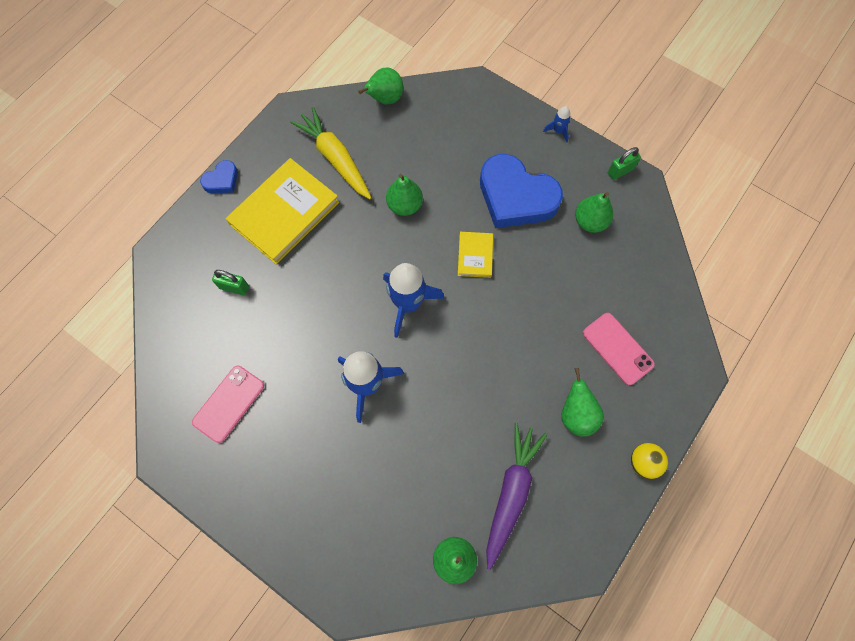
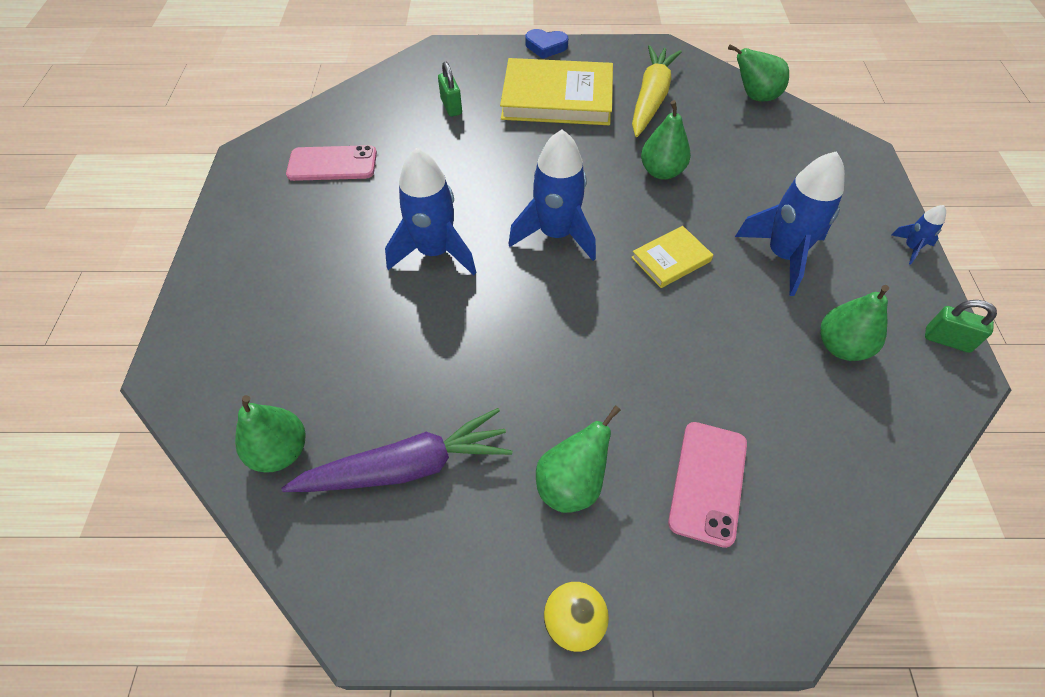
camera: 55 degrees right, 15 degrees down
blue heart [480,154,563,228] -> blue rocket [735,151,845,296]

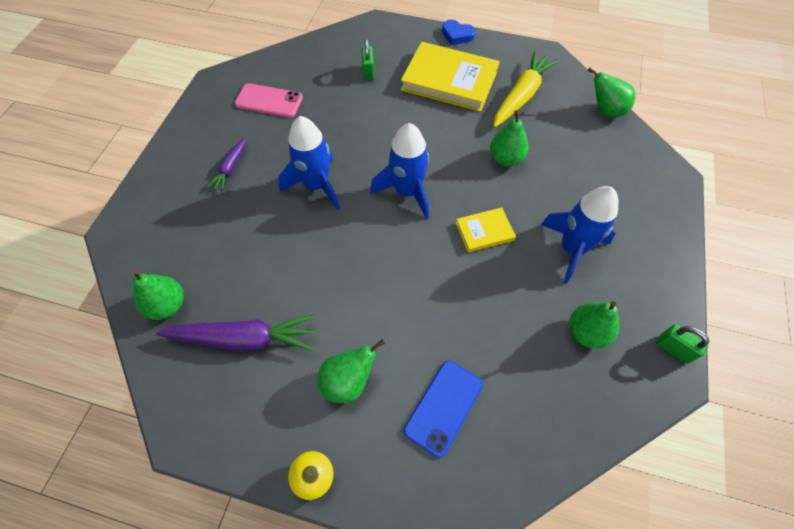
camera: 15 degrees right, 5 degrees up
pink phone [668,422,747,548] -> blue phone [404,361,483,458]
blue rocket [892,205,946,265] -> none
none -> purple carrot [207,137,246,191]

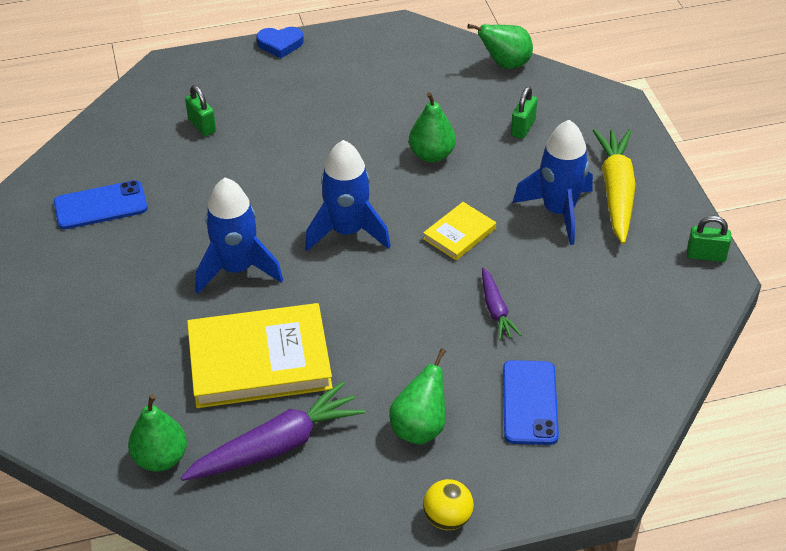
camera: 30 degrees left, 15 degrees down
purple carrot [207,137,246,191] -> purple carrot moved to [482,268,522,340]
pink phone [235,83,303,118] -> blue phone [54,180,148,229]
yellow book [401,42,500,112] -> yellow book moved to [187,303,333,408]
yellow carrot [494,51,559,127] -> yellow carrot moved to [593,129,636,244]
green pear [570,301,619,349] -> none
none -> green padlock [511,86,537,139]

